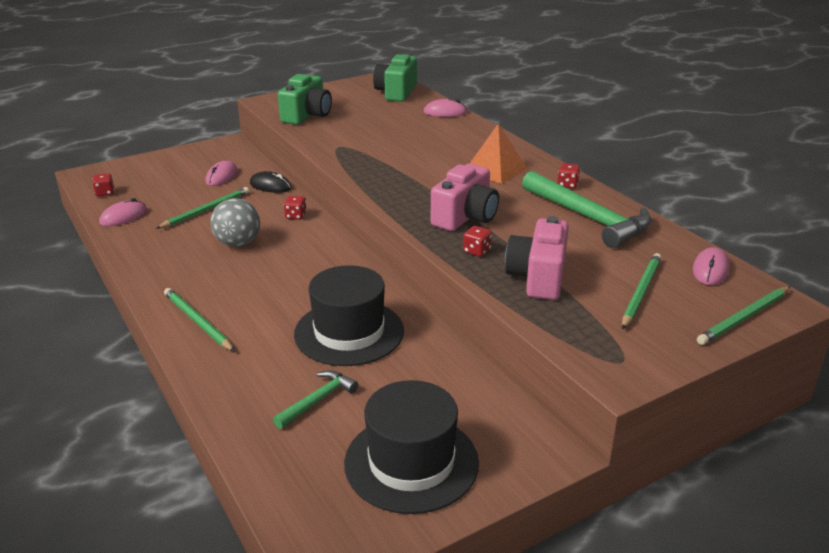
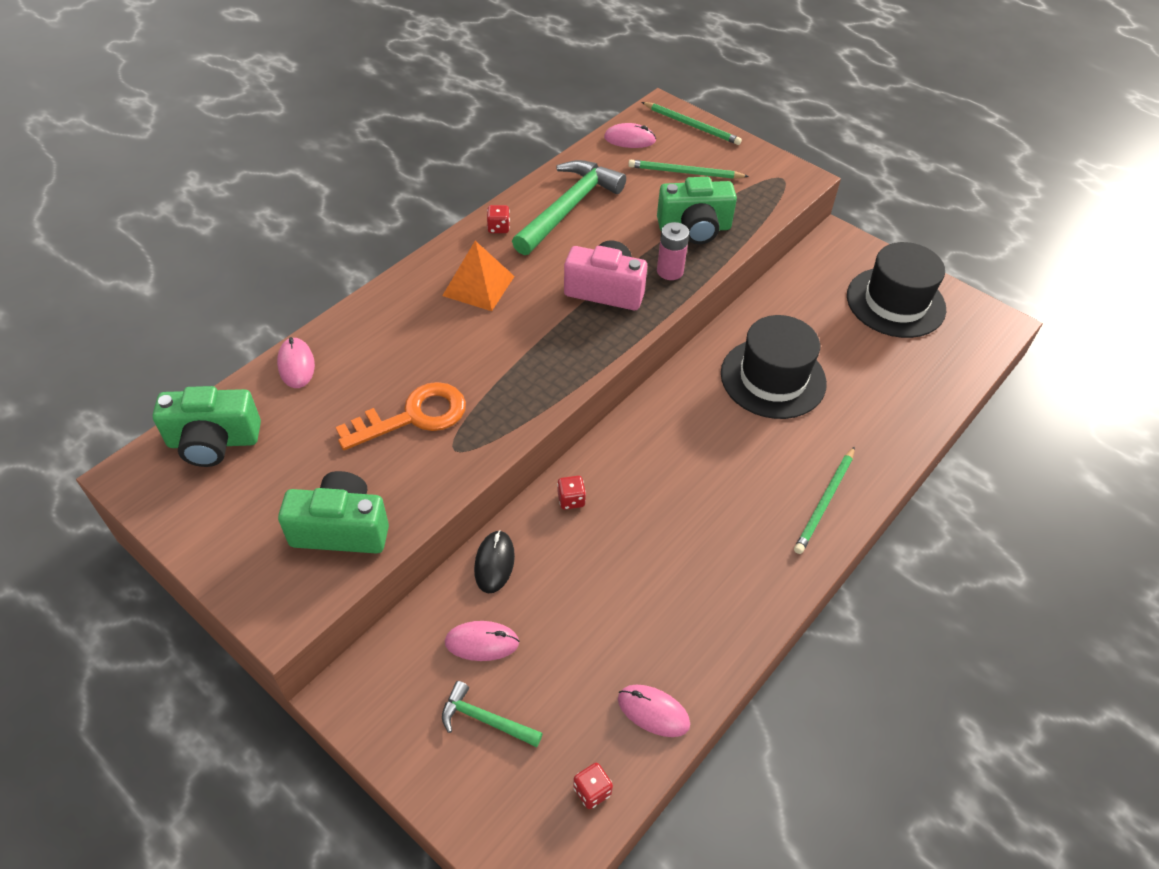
camera: 110 degrees left, 20 degrees up
green pencil [156,187,249,229] -> none
grey ball [210,198,260,247] -> none
green hammer [273,370,358,429] -> green hammer moved to [442,681,543,747]
red dice [463,226,492,257] -> pink battery [657,222,689,280]
pink camera [505,216,569,300] -> green camera [657,177,737,244]
none -> orange key [335,382,466,450]

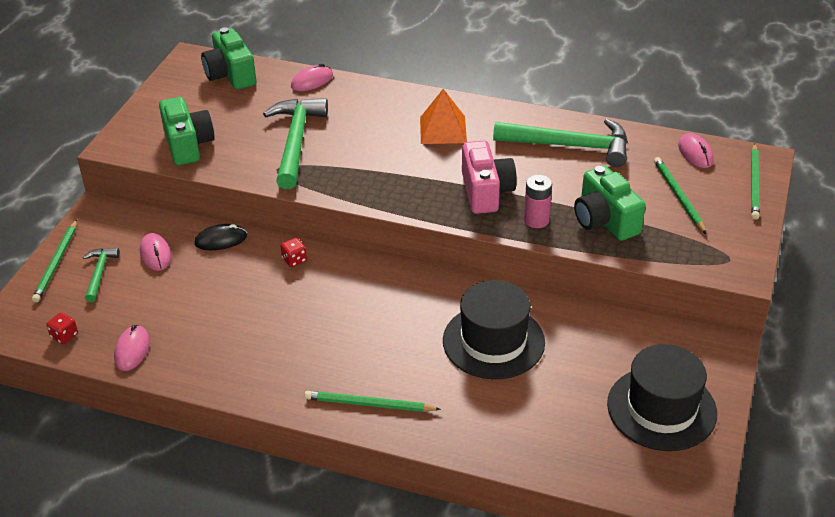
camera: 70 degrees right, 10 degrees down
orange key [335,382,466,450] -> green hammer [263,98,328,189]
red dice [487,205,510,233] -> none
none -> green pencil [32,220,77,303]

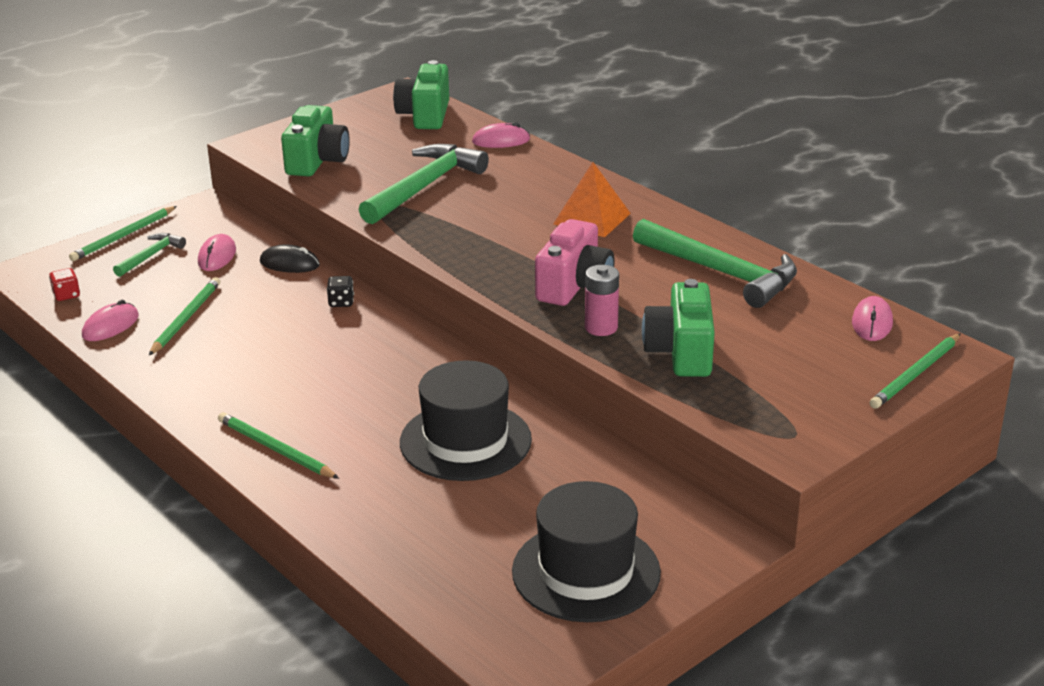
camera: 30 degrees right, 10 degrees down
red dice [281,238,307,267] -> black dice [327,276,354,307]
green pencil [654,157,707,234] -> green pencil moved to [149,277,220,355]

